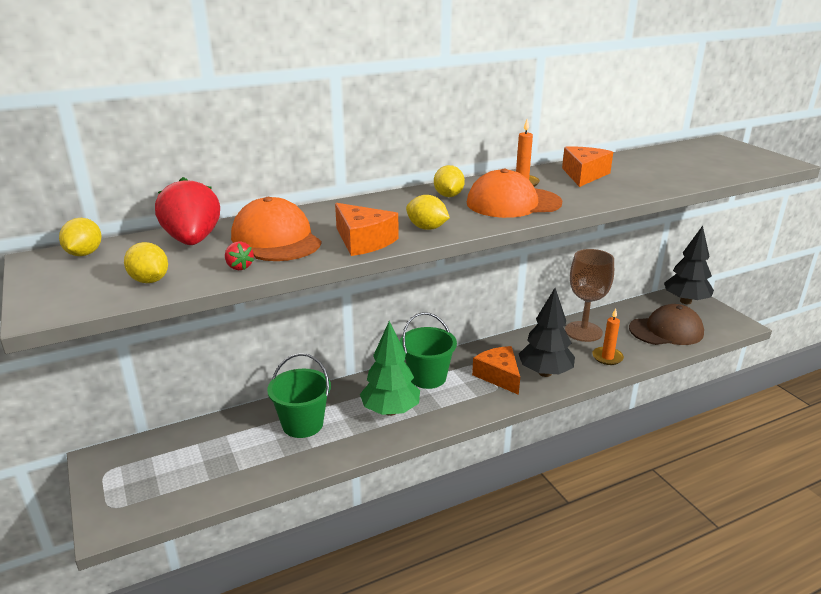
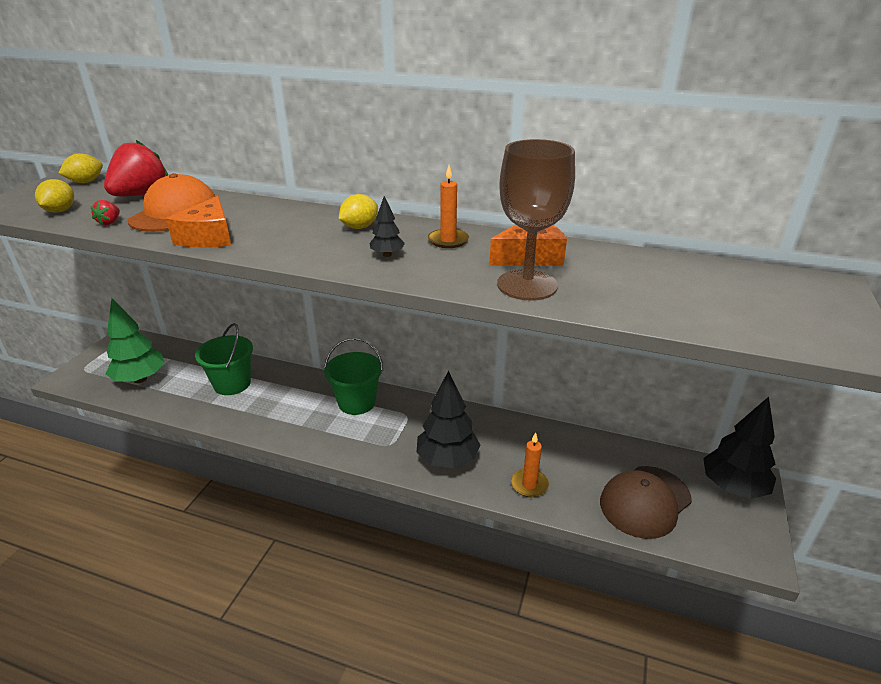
camera: 45 degrees right, 5 degrees up
green tree [360,321,420,416] -> green tree moved to [106,298,165,383]
yellow lemon [406,195,450,230] -> none
orange cap [467,169,562,218] -> black tree [369,196,405,257]
orange cheese [472,346,520,395] -> none
brown goblet [565,249,614,342] -> brown goblet moved to [497,139,575,301]
brown cap [629,304,704,345] -> brown cap turned 105 degrees clockwise [600,466,692,539]

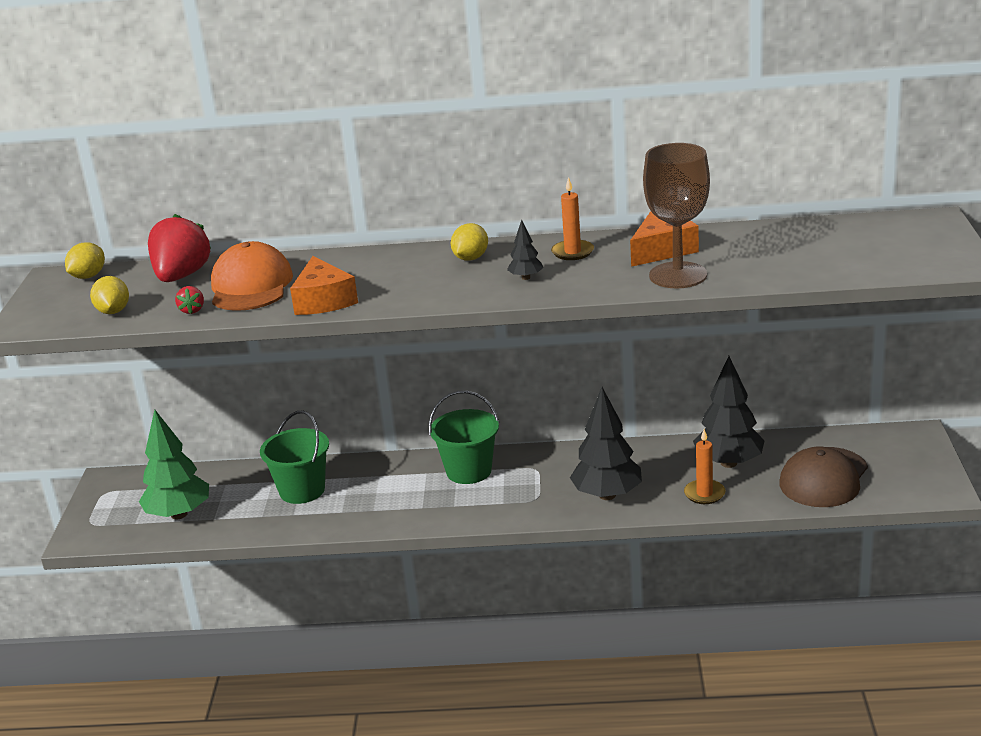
camera: 15 degrees left, 5 degrees down
black tree [703,397,776,499] -> black tree moved to [693,356,765,468]

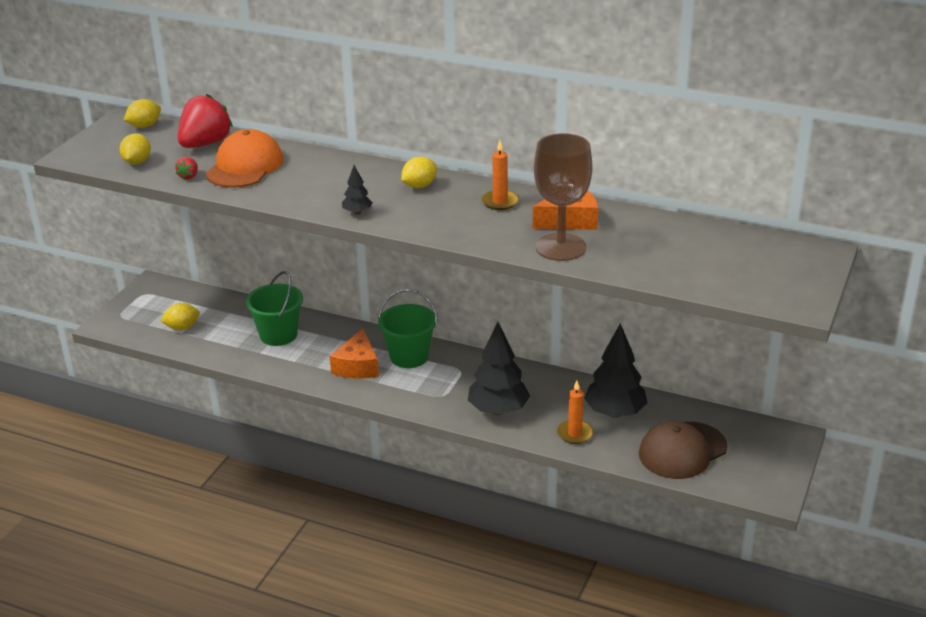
camera: 20 degrees right, 5 degrees up
green tree [139,410,209,520] -> yellow lemon [160,303,200,330]
orange cheese [290,256,358,315] -> orange cheese moved to [330,328,379,379]
black tree [507,220,543,280] -> black tree moved to [342,165,372,215]

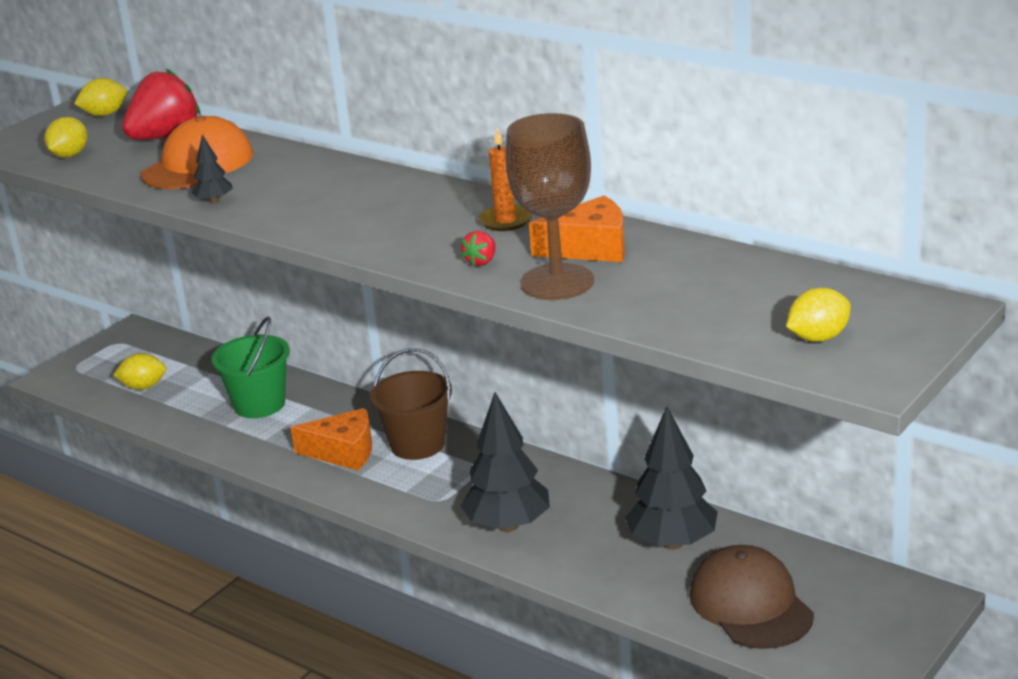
camera: 15 degrees right, 5 degrees down
red strawberry [175,157,198,180] -> red strawberry moved to [461,231,496,266]
orange cheese [330,328,379,379] -> orange cheese turned 105 degrees counterclockwise [290,408,372,470]
black tree [342,165,372,215] -> black tree moved to [192,135,233,204]
green bucket [378,289,438,368] -> brown bucket [370,348,452,460]
yellow lemon [401,157,437,188] -> yellow lemon moved to [786,288,851,342]
orange candle [557,381,593,444] -> none
brown cap [639,421,727,479] -> brown cap turned 90 degrees clockwise [690,545,814,649]

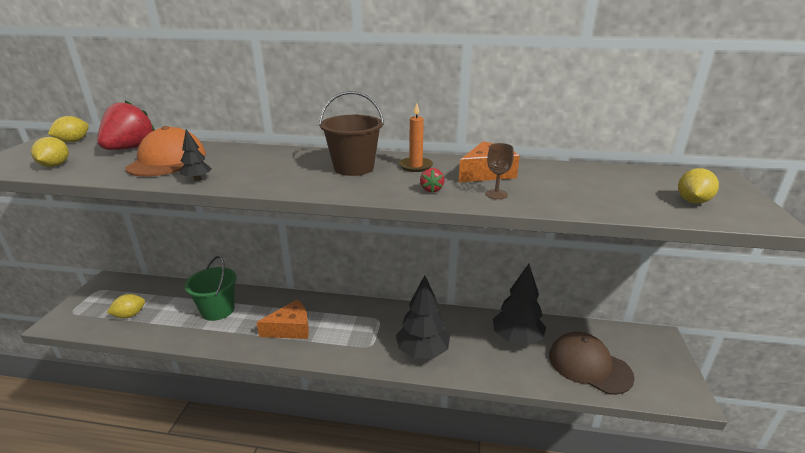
camera: 30 degrees left, 0 degrees up
brown bucket [370,348,452,460] -> brown bucket moved to [319,91,384,176]
brown goblet [505,113,594,300] -> brown goblet [485,143,514,199], size x0.45

